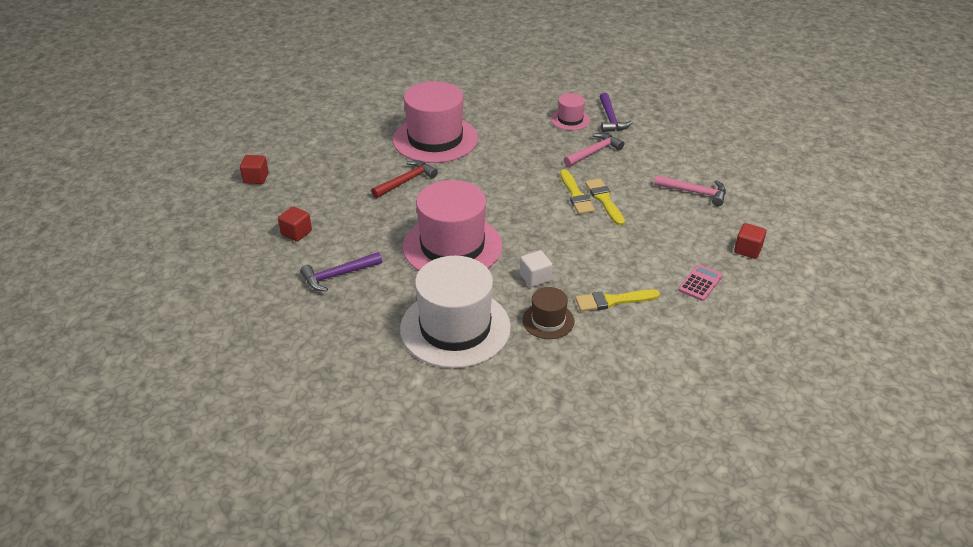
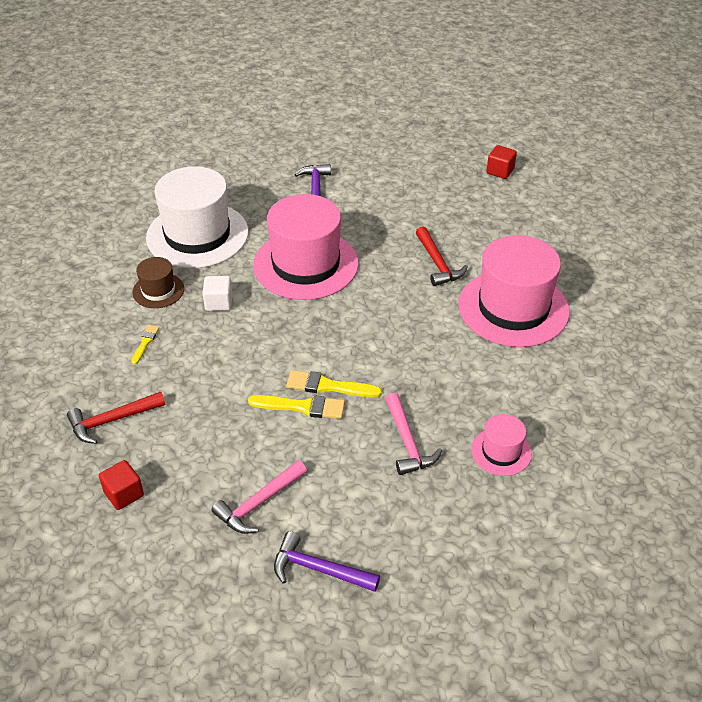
camera: 115 degrees right, 5 degrees up
red cube [278,207,312,242] -> none
yellow brush [575,290,660,312] -> yellow brush [131,325,159,364], size x0.58
purple hammer [600,93,633,132] -> purple hammer moved to [274,531,380,592]
pink calculator [678,264,722,301] -> red hammer [67,392,165,444]

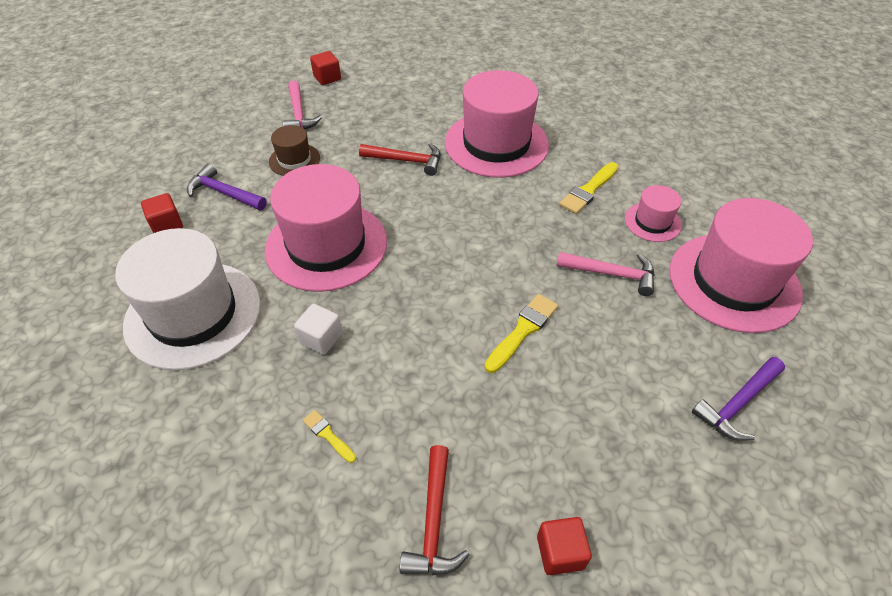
camera: 60 degrees left, 5 degrees up
brown hat [132,257,184,308] -> brown hat moved to [269,125,320,176]
pink hammer [211,460,307,534] -> pink hammer moved to [282,80,322,129]
yellow brush [286,370,382,398] -> yellow brush moved to [559,162,618,214]
none -> red cube [141,193,183,233]
none -> pink hat [669,198,813,333]

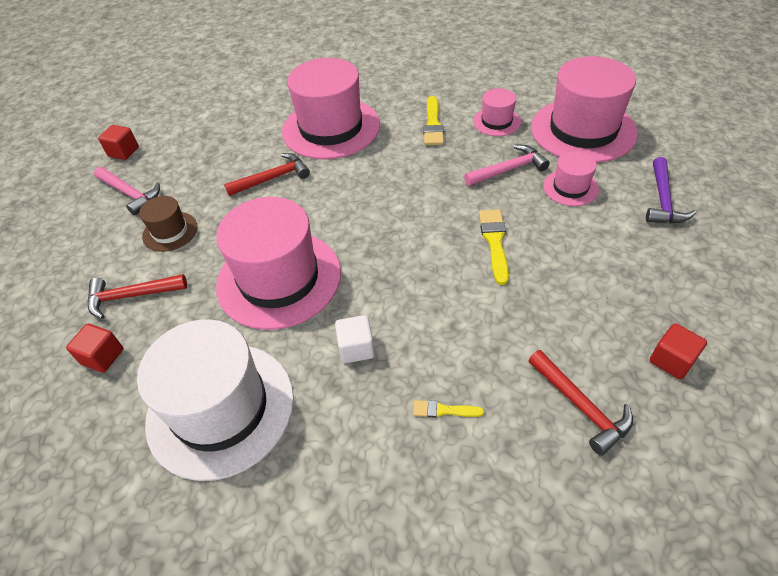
camera: 35 degrees left, 0 degrees up
purple hammer [187,164,267,210] -> red hammer [88,274,187,319]
none -> pink hat [543,151,599,206]

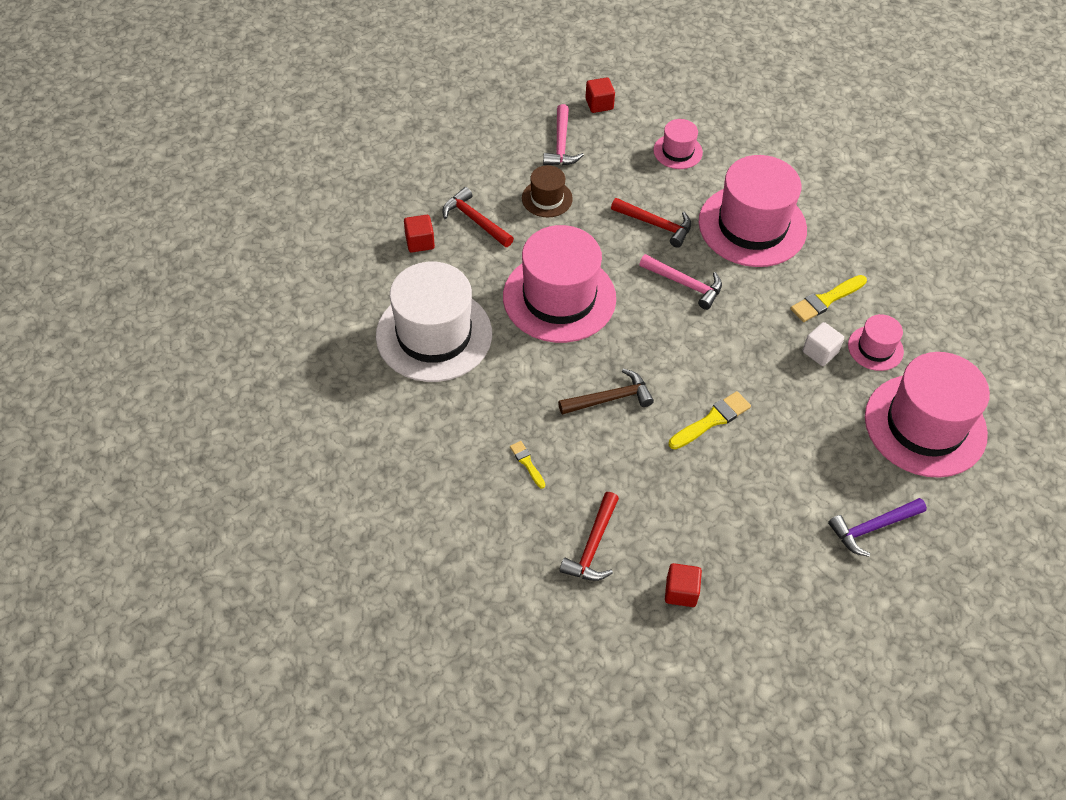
camera: 50 degrees right, 5 degrees up
white cube [335,315,375,363] -> white cube moved to [803,322,844,366]
pink hammer [464,145,550,186] -> pink hammer moved to [639,254,722,310]
pink hat [543,151,599,206] -> pink hat moved to [653,119,703,169]
none -> brown hammer [558,369,654,415]

